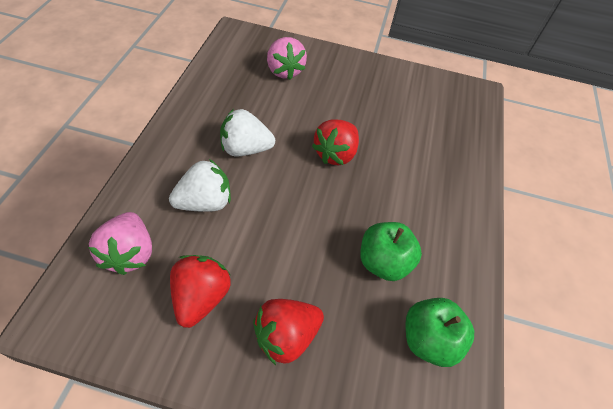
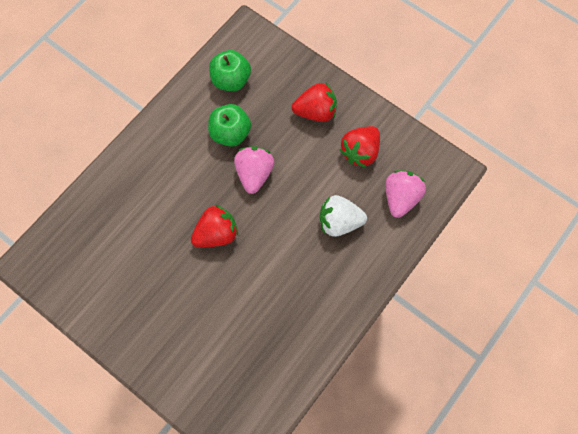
camera: 150 degrees left, 15 degrees up
white strawberry [220,109,275,156] -> none
pink strawberry [267,37,307,80] -> pink strawberry moved to [234,146,274,194]

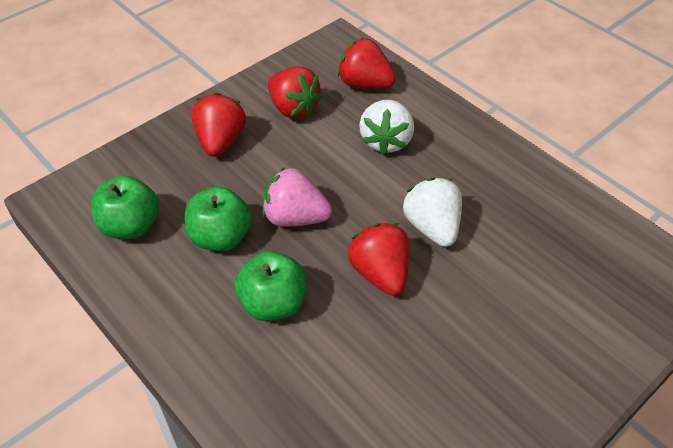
camera: 80 degrees left, 20 degrees down
pink strawberry [385,170,426,218] -> red strawberry [337,38,396,89]
none -> green apple [235,251,306,321]
none -> white strawberry [403,177,462,247]

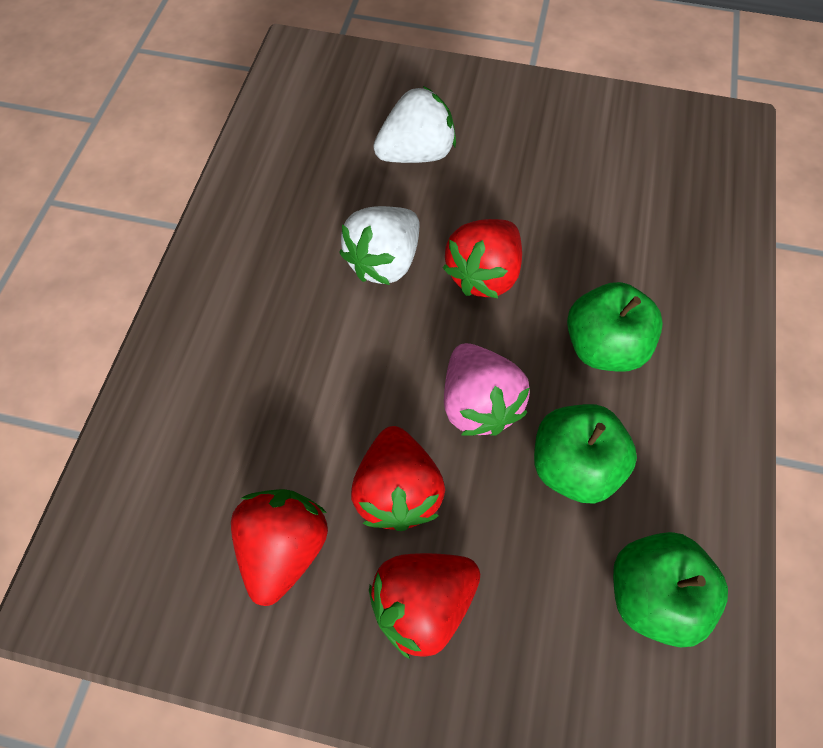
camera: 125 degrees left, 15 degrees up
red strawberry [337,38,396,89] -> red strawberry moved to [351,426,445,531]
white strawberry [359,100,414,155] -> white strawberry moved to [373,86,456,163]

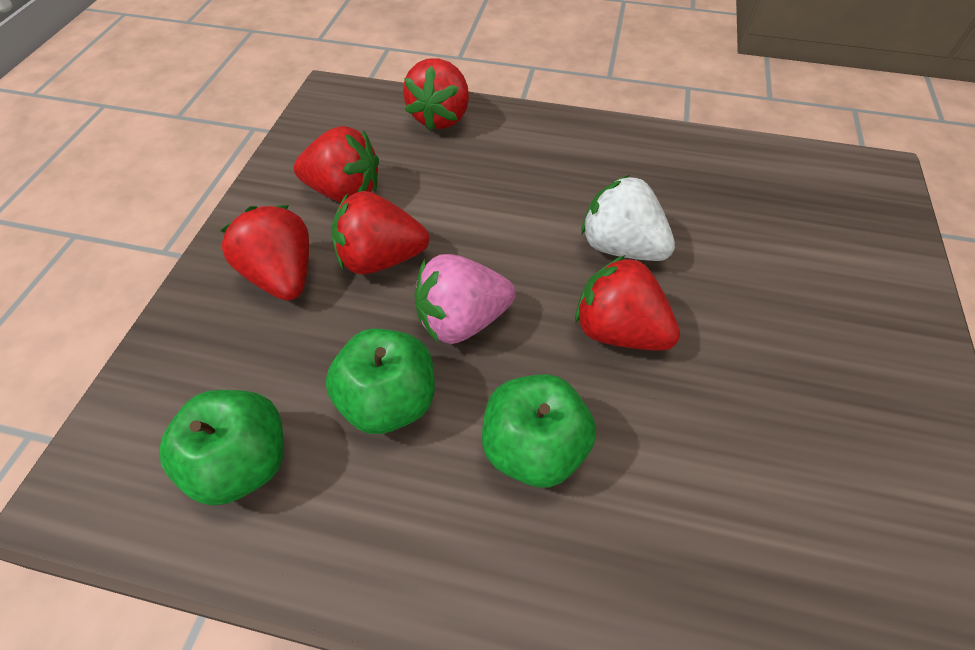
camera: 90 degrees right, 10 degrees down
white strawberry [373,86,456,163] -> none
none -> red strawberry [403,58,469,131]

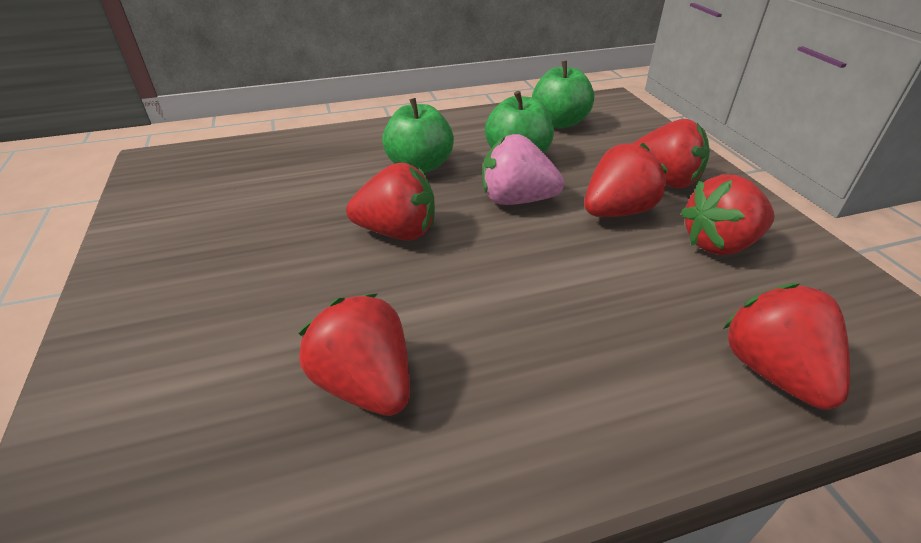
camera: 150 degrees right, 15 degrees down
pink strawberry [414,254,516,344] -> pink strawberry turned 120 degrees counterclockwise [482,134,564,205]
white strawberry [581,175,675,261] -> none
none -> red strawberry [299,293,410,416]

